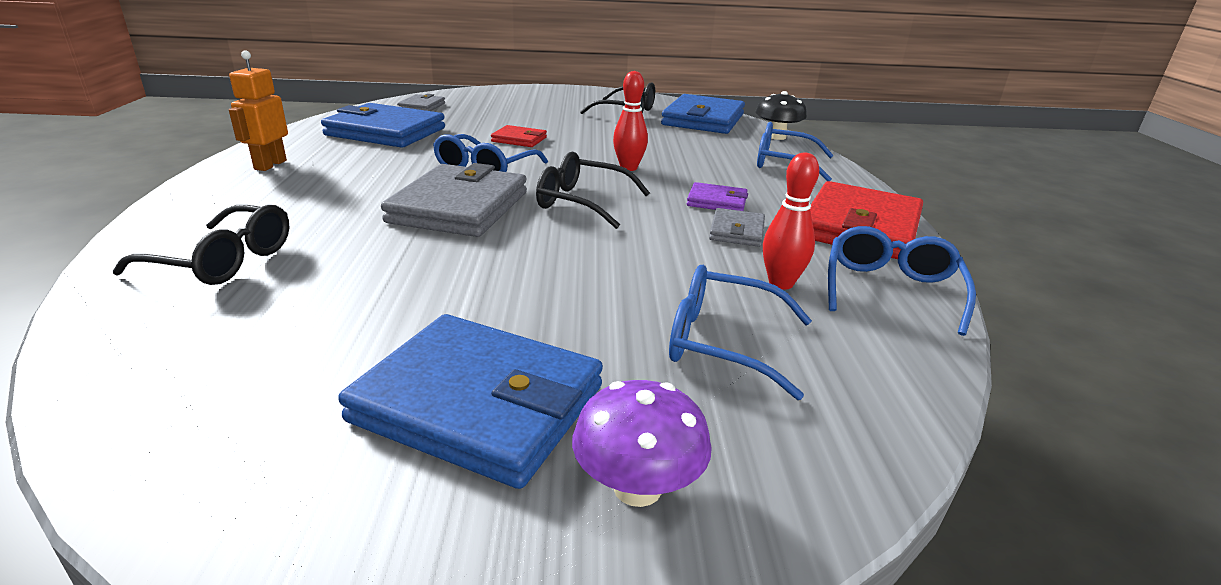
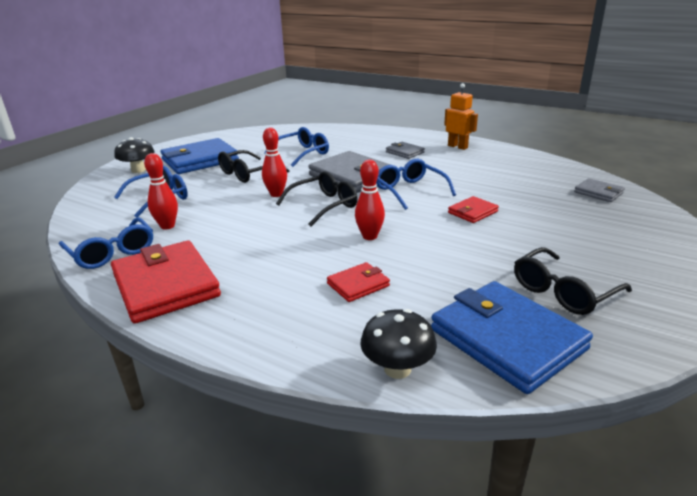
camera: 125 degrees right, 0 degrees up
black glasses [113,205,290,285] -> black glasses moved to [218,150,289,183]
blue wallet [321,103,445,148] -> none
purple mushroom [572,380,712,507] -> black mushroom [114,137,155,173]
purple wallet [687,182,748,211] -> none
grey wallet [709,208,765,247] -> grey wallet moved to [386,142,425,159]
blue glasses [757,122,834,181] -> blue glasses moved to [264,127,329,167]
none -> red bowling pin [262,127,287,197]
none -> red wallet [327,262,390,302]

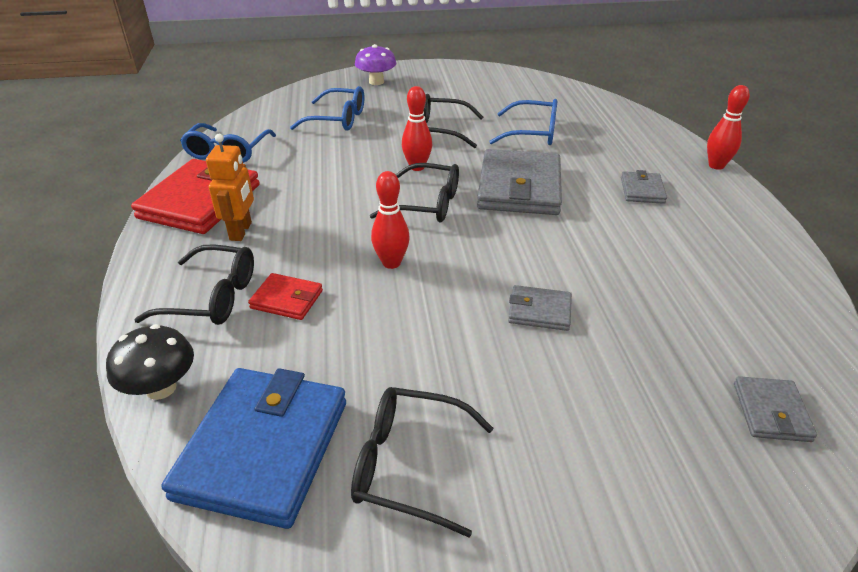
camera: 50 degrees right, 10 degrees up
black mushroom [114,137,155,173] -> purple mushroom [355,44,396,85]
red bowling pin [144,153,178,230] -> red bowling pin moved to [707,85,750,170]
blue wallet [160,138,239,174] -> none
blue glasses [376,159,456,210] -> none
orange robot [444,83,478,150] -> orange robot moved to [206,134,254,241]
red wallet [448,196,499,223] -> grey wallet [508,285,572,331]
none -> black glasses [134,244,254,325]

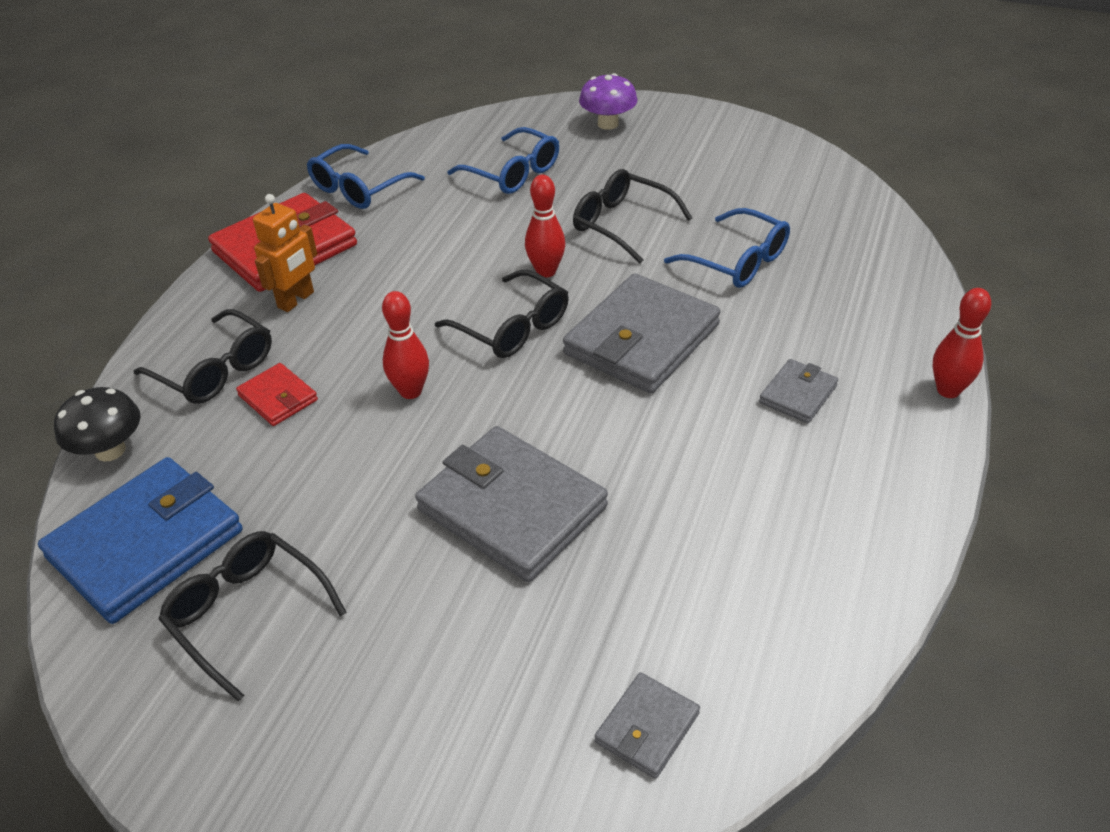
camera: 30 degrees right, 5 degrees up
grey wallet [508,285,572,331] -> grey wallet [415,426,608,582], size x2.06

